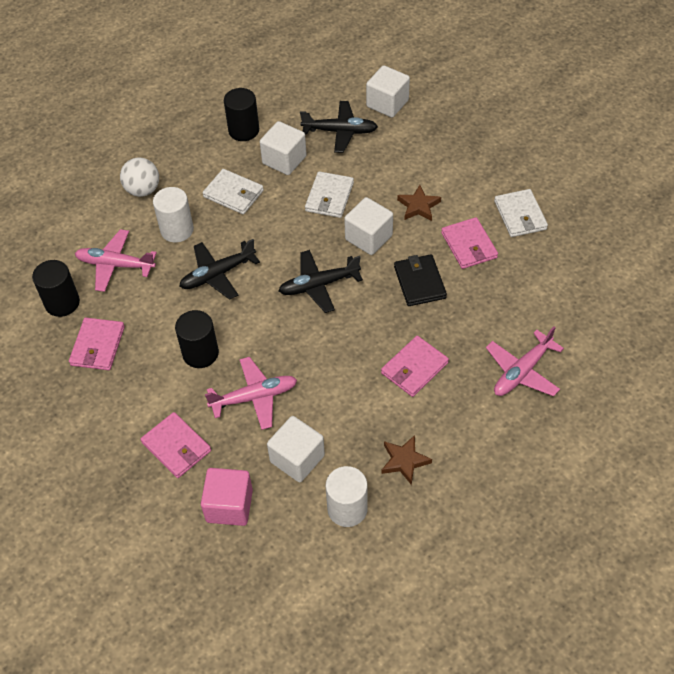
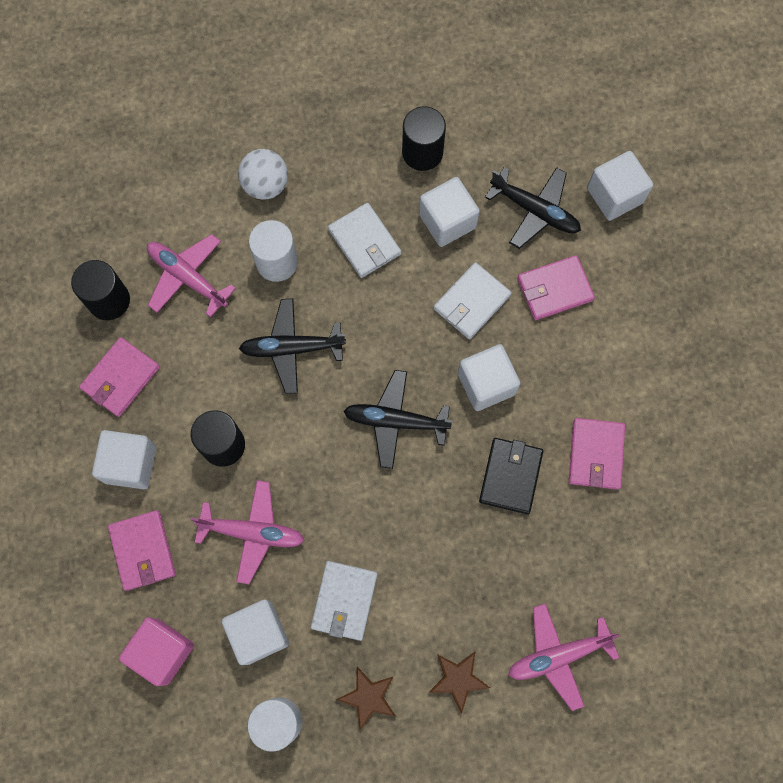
camera: 25 degrees right, 20 degrees up
pink wallet [381,336,449,397] -> pink wallet moved to [517,255,595,320]
brown star [397,185,441,221] -> brown star moved to [429,651,490,713]
white wallet [494,189,548,237] -> white wallet moved to [311,561,378,641]
none -> white cube [92,430,156,489]

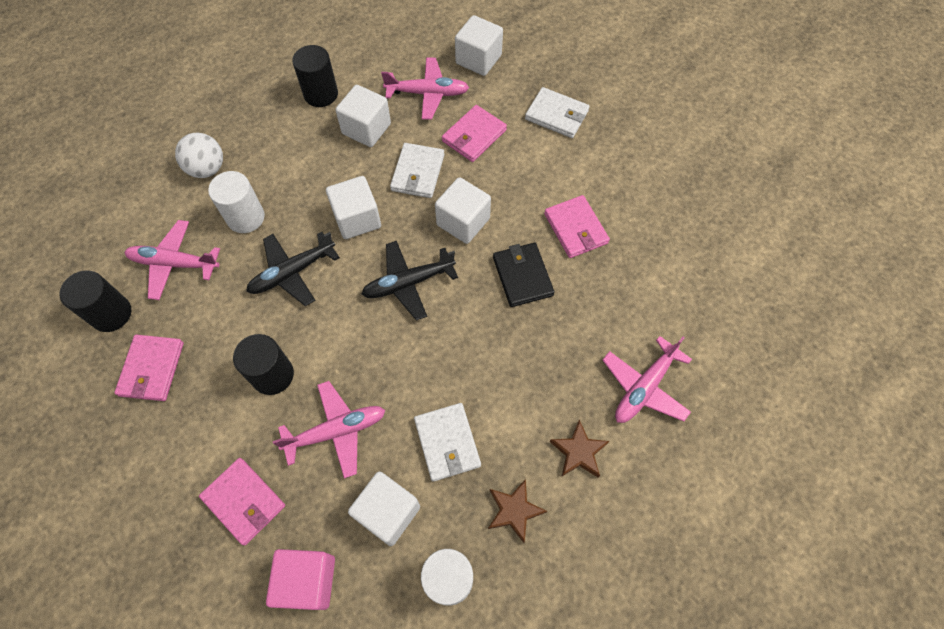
camera: 30 degrees left, 10 degrees down
white cube [92,430,156,489] -> white cube moved to [326,176,381,239]
white wallet [328,203,401,278] -> white wallet moved to [525,87,590,138]
black plane [485,167,581,249] -> pink plane [381,57,469,120]

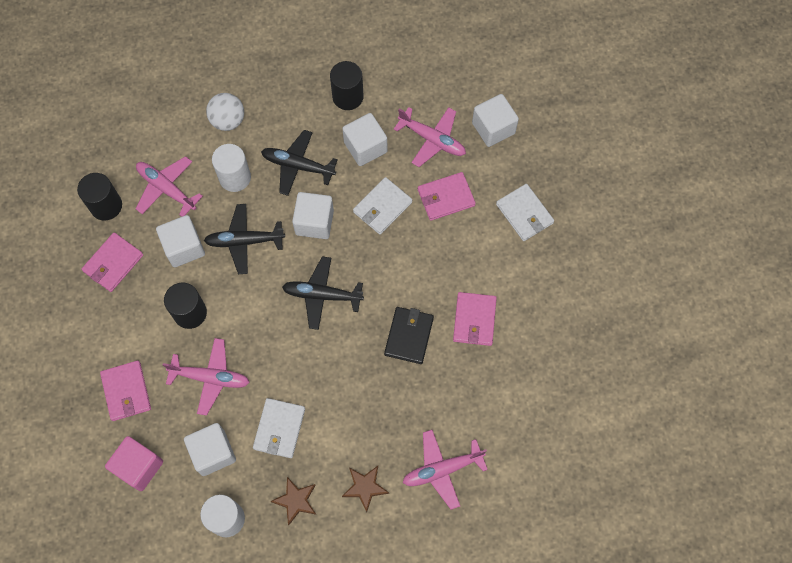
camera: 30 degrees right, 5 degrees up
white cube [435,177,491,244] -> white cube moved to [156,215,205,267]
none -> black plane [261,130,338,196]

